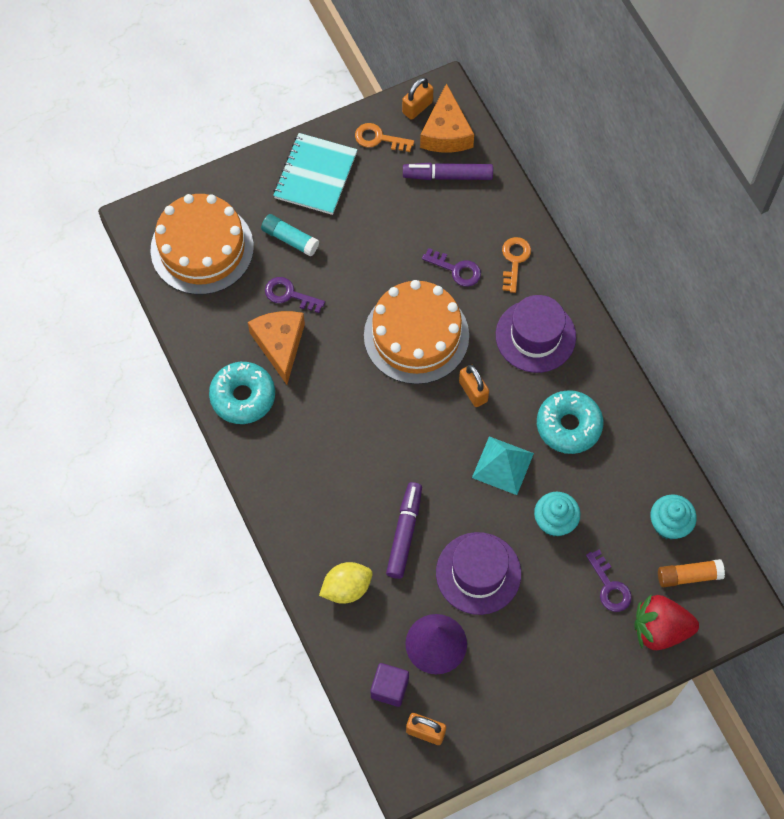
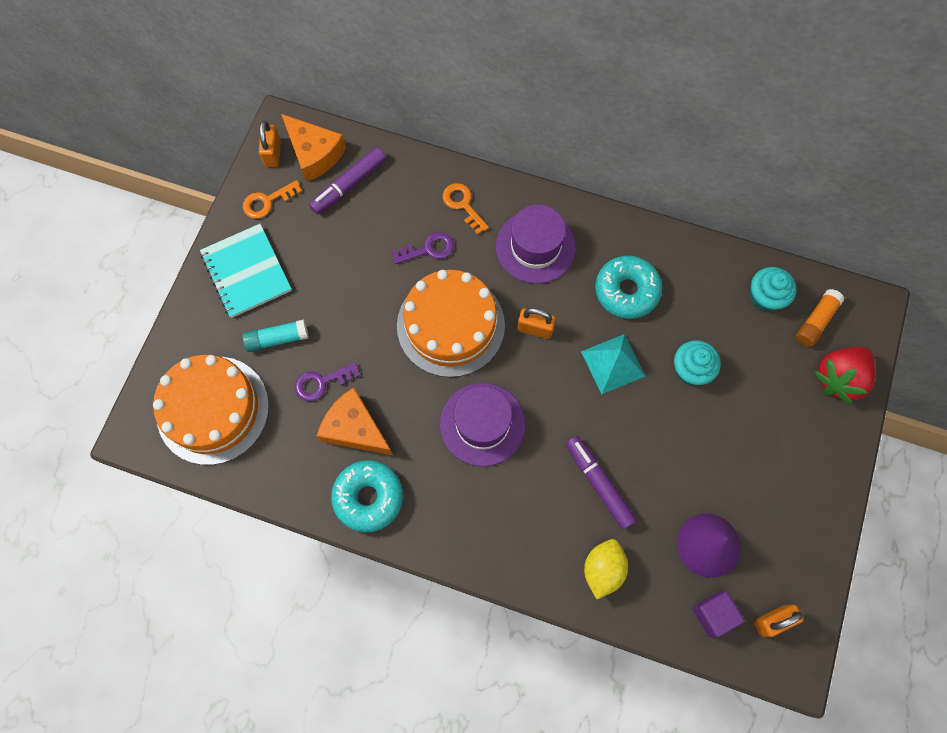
camera: 45 degrees left, 5 degrees up
purple hat [436,532,521,615] -> purple hat moved to [440,383,526,467]
purple key [586,550,632,612] -> none

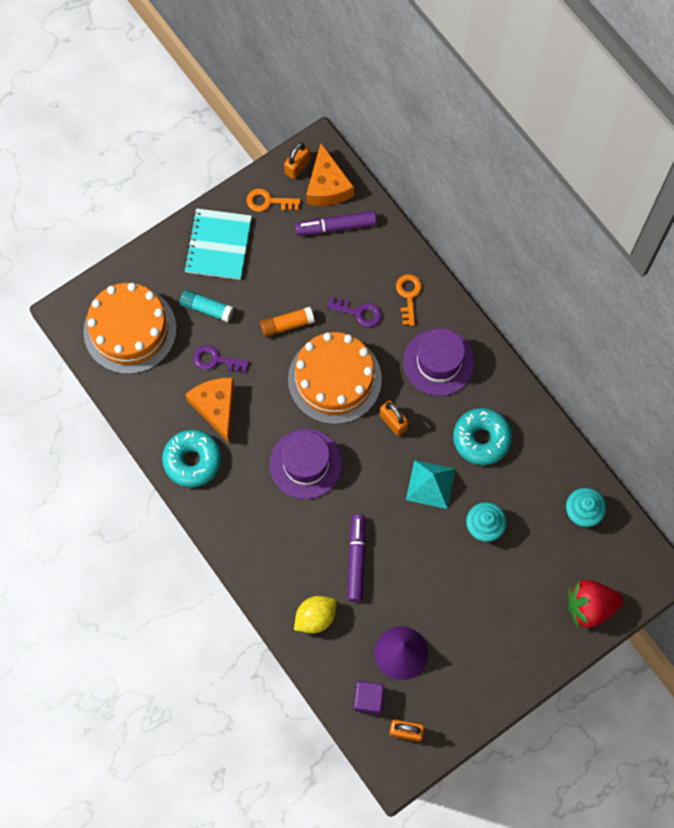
camera: 35 degrees right, 0 degrees up
orange glue stick [796,289,844,347] -> orange glue stick moved to [260,307,315,337]

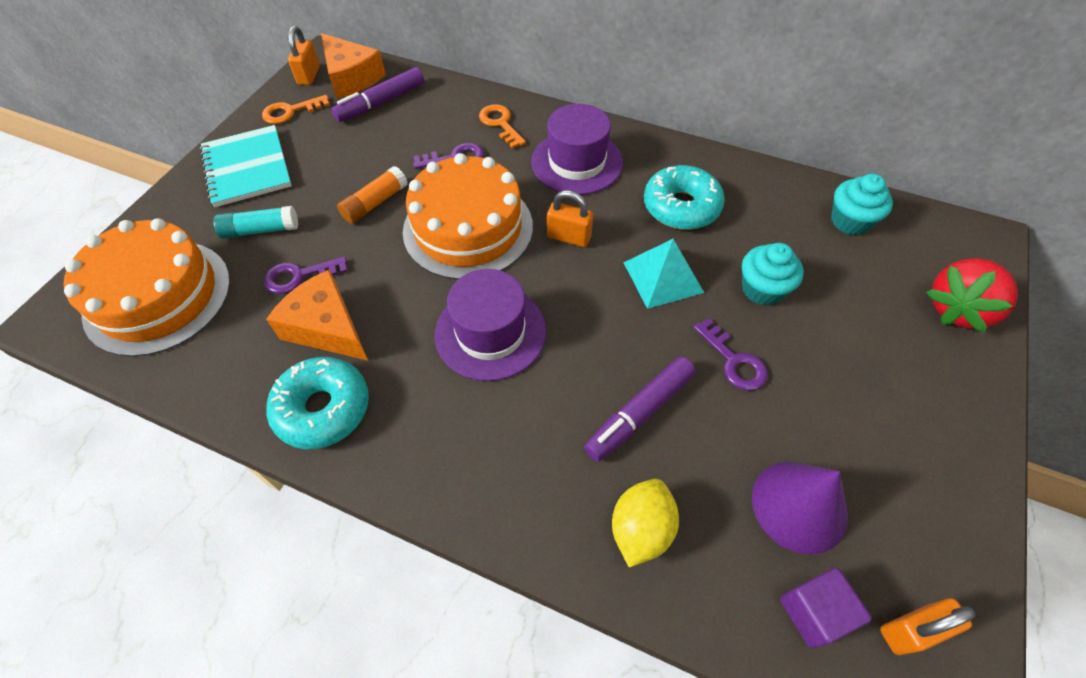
camera: 30 degrees left, 15 degrees down
purple marker [347,514,366,602] -> purple marker turned 105 degrees counterclockwise [584,356,696,462]
none -> purple key [694,318,768,391]

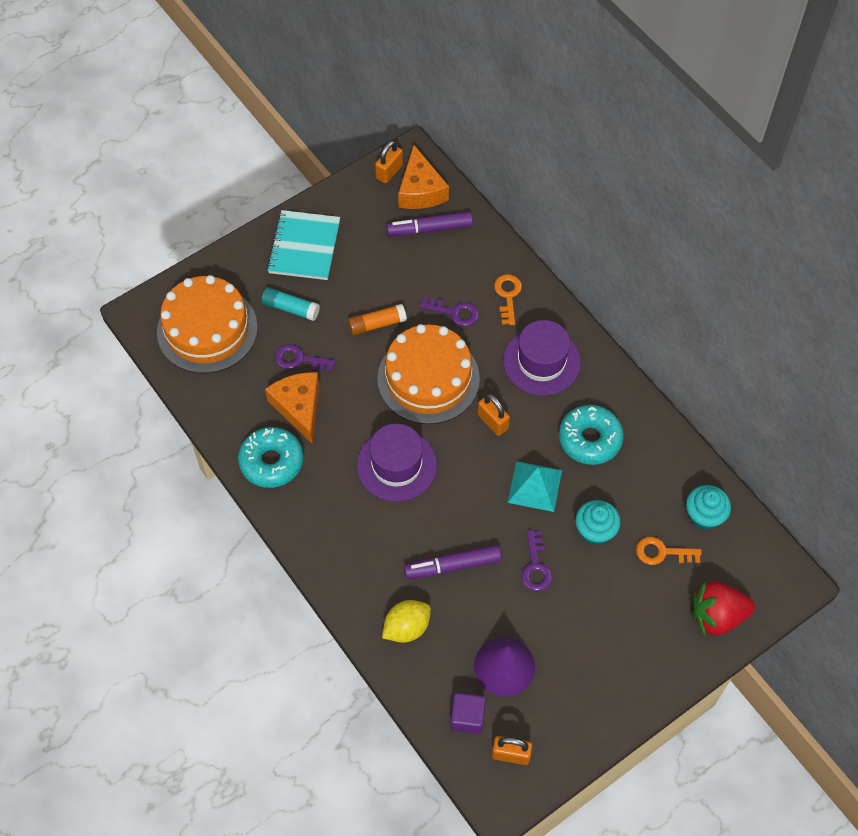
camera: 30 degrees right, 5 degrees up
orange key [262,95,330,124] -> orange key moved to [636,537,702,565]

